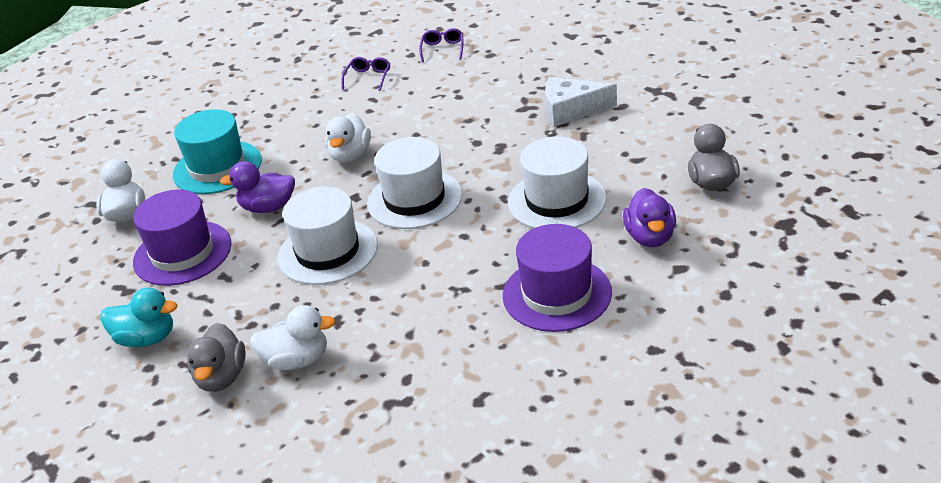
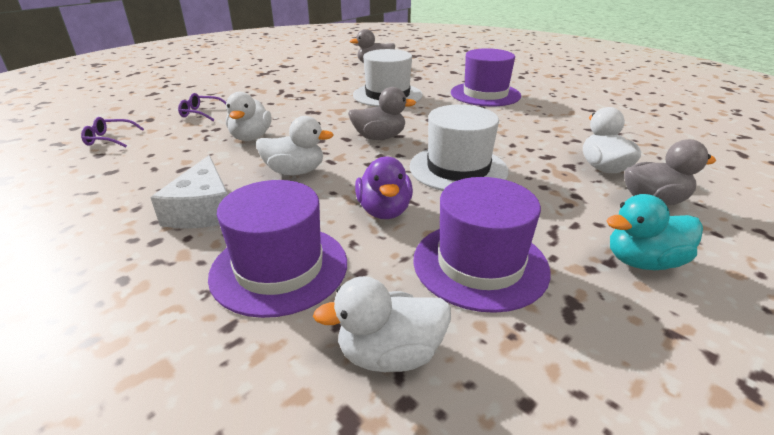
camera: 100 degrees left, 5 degrees down
turquoise duck [101,288,177,347] -> turquoise duck turned 105 degrees counterclockwise [606,194,703,270]
turquoise hat [173,109,262,194] -> purple hat [208,180,347,318]
purple glasses [341,57,390,91] -> purple glasses moved to [178,93,226,121]
white hat [367,137,463,229] -> grey duck [348,87,416,140]
white cheese [545,77,617,127] -> white cheese moved to [150,155,228,228]
purple duck [623,188,676,247] -> none
none -> white duck [226,92,271,141]

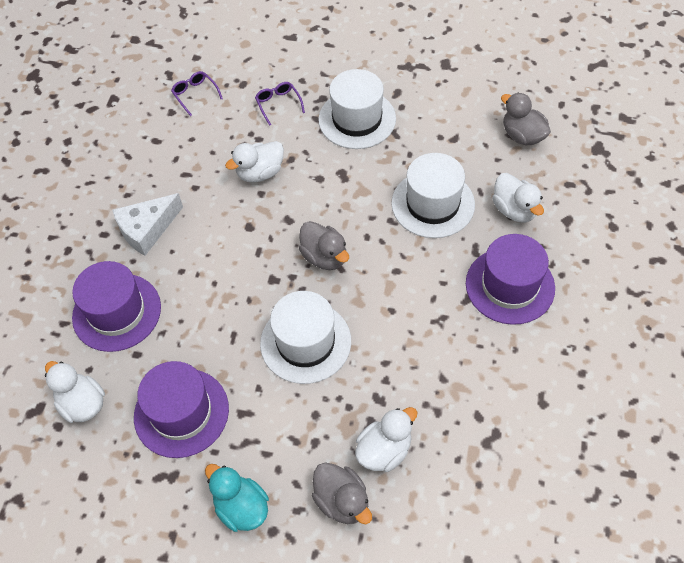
camera: 60 degrees right, 25 degrees up
white duck [256,116,334,175] -> white duck moved to [492,173,544,223]
purple duck [355,156,413,219] -> none
none -> white hat [318,69,396,149]

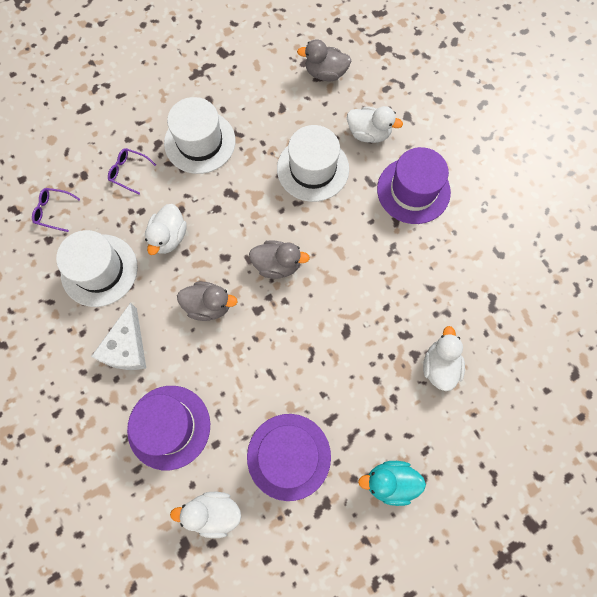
camera: 45 degrees left, 15 degrees up
white hat [260,291,351,384] -> white hat moved to [56,230,138,307]
grey duck [312,462,372,524] -> grey duck moved to [177,282,238,321]

